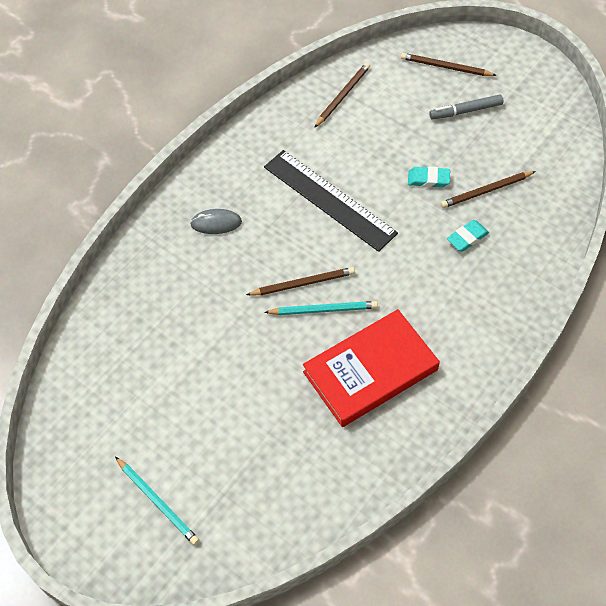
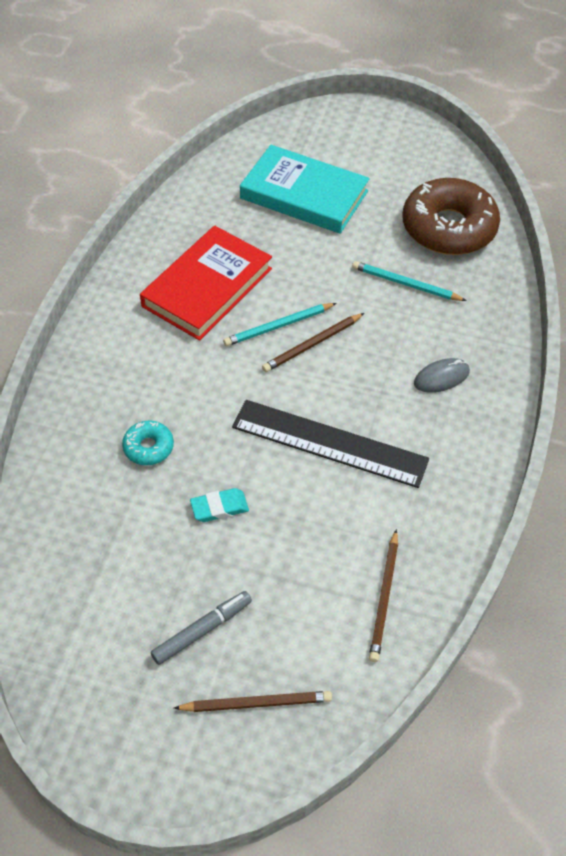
camera: 155 degrees right, 5 degrees down
turquoise pencil [115,457,199,545] -> turquoise pencil moved to [352,261,467,301]
brown pencil [441,171,536,208] -> none
turquoise eraser [447,220,489,252] -> turquoise donut [122,421,174,465]
none -> turquoise book [240,145,370,234]
none -> brown donut [403,178,500,255]

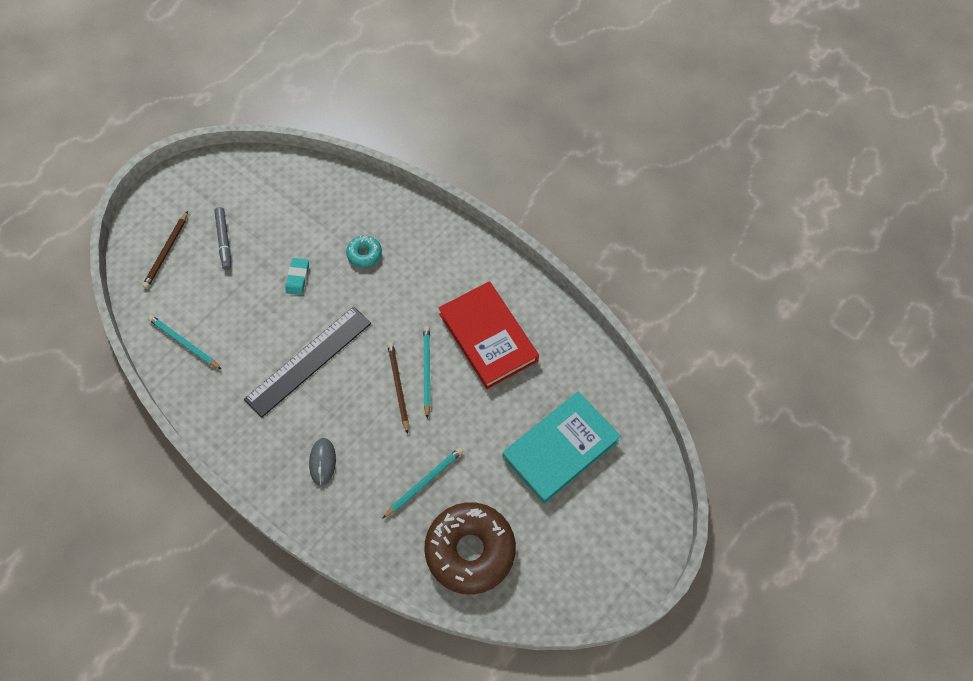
camera: 115 degrees right, 10 degrees up
brown pencil [369,529,398,662] -> turquoise pencil [148,315,222,370]

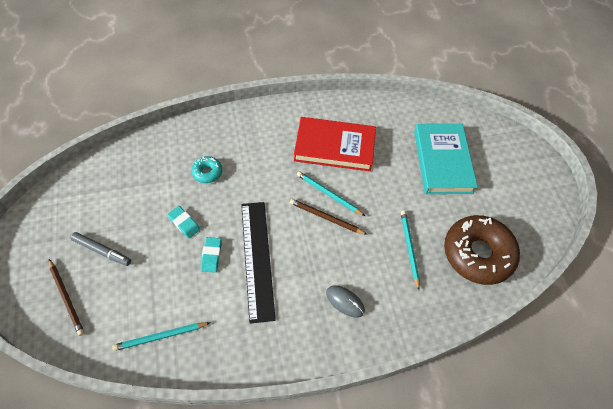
camera: 55 degrees left, 5 degrees down
none -> turquoise eraser [201,237,221,273]

